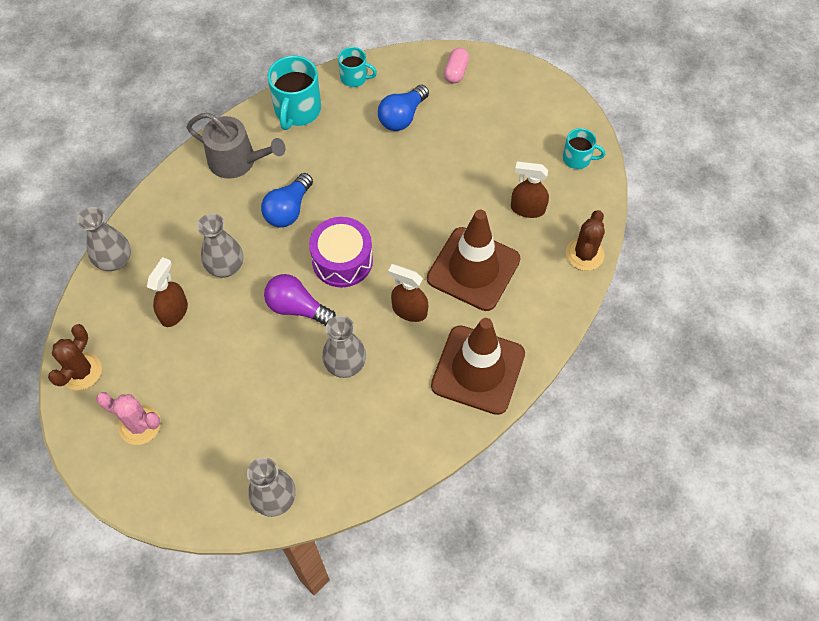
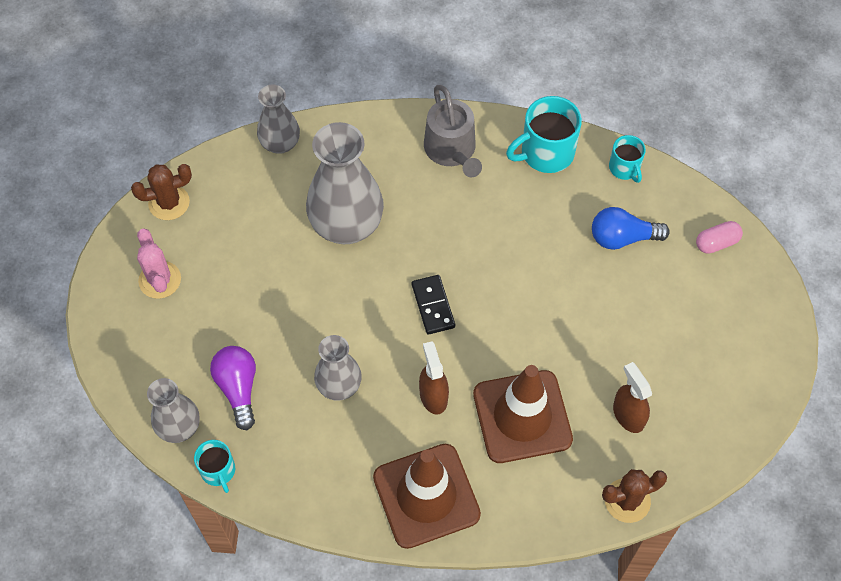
camera: 50 degrees right, 0 degrees up
brown spray bottle [147,257,188,327] -> none
grey vase [197,213,243,278] -> grey vase [306,122,384,244], size x1.73
blue light bulb [261,173,313,227] -> none
purple light bulb [264,274,336,326] -> purple light bulb moved to [210,346,256,430]
purple drum [309,217,373,288] -> black domino [412,275,455,335]
turquoise mug [563,128,605,169] -> turquoise mug moved to [194,440,235,493]

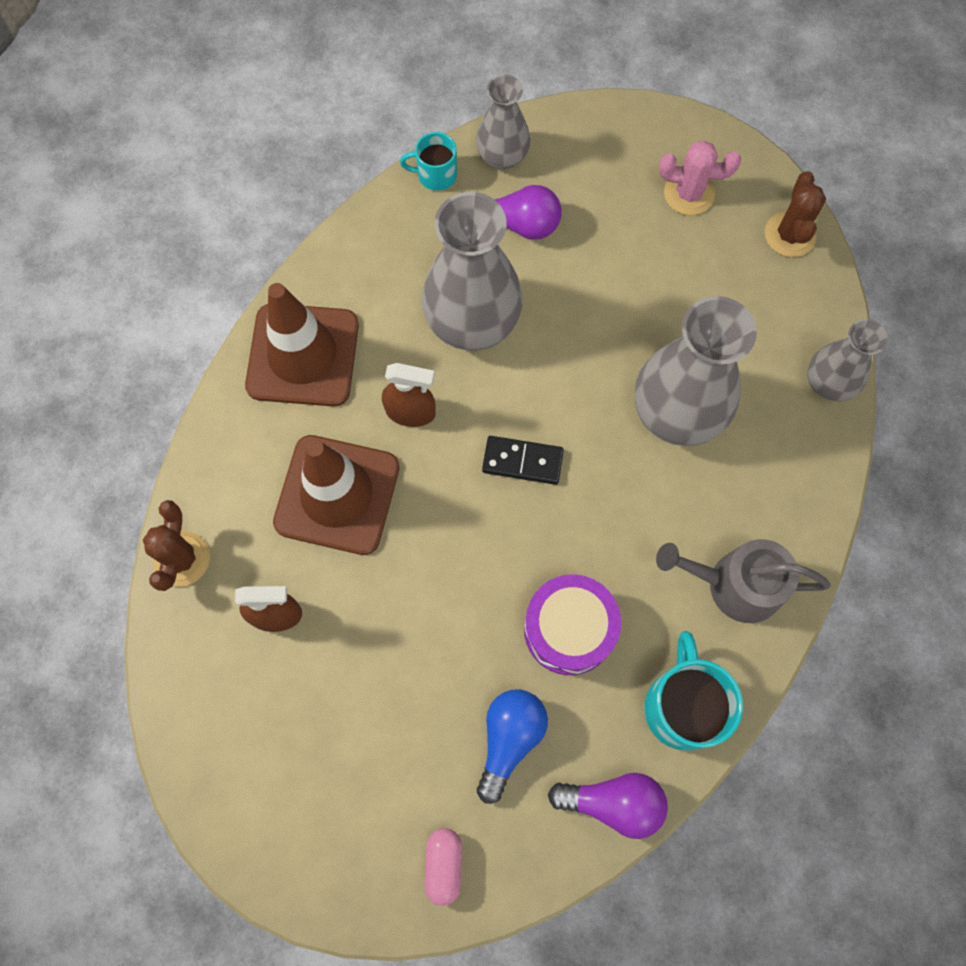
camera: 115 degrees right, 10 degrees up
grey vase [314,335,362,401] -> grey vase [422,192,523,351], size x1.73
turquoise mug [609,135,646,183] -> purple light bulb [548,773,668,839]
none -> purple drum [524,574,621,675]

